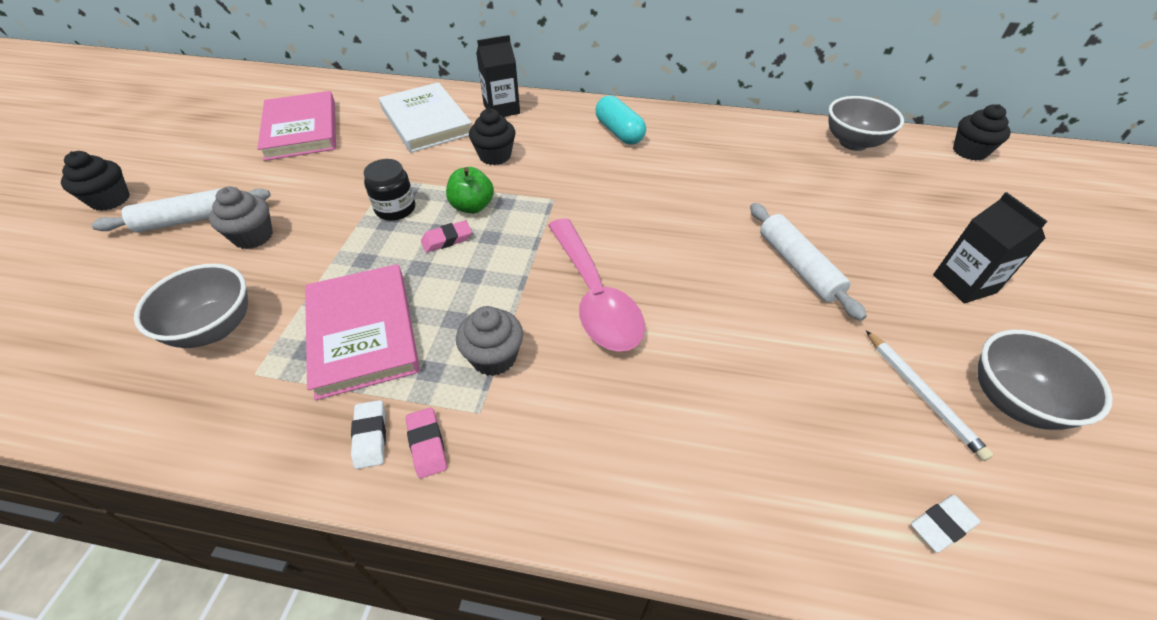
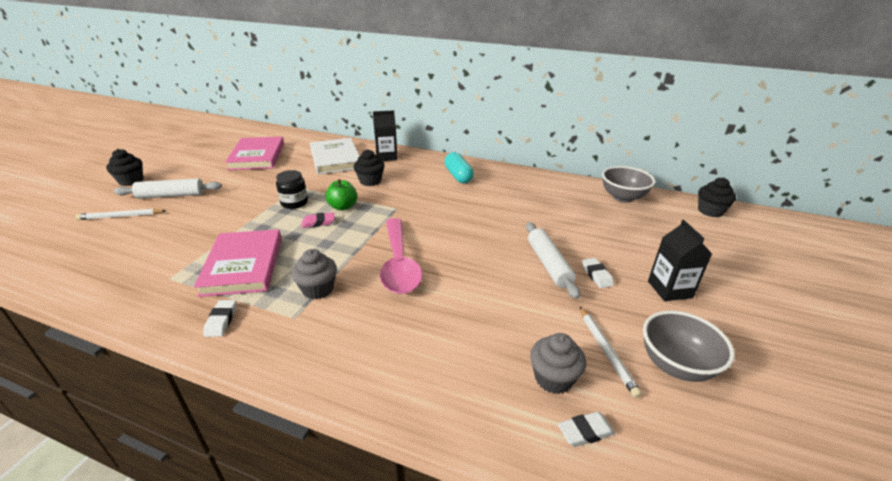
camera: 10 degrees right, 15 degrees down
grey bowl [134,264,248,348] -> none
grey cupcake [209,186,273,249] -> grey cupcake moved to [530,333,586,394]
pink eraser [406,407,447,479] -> none
none -> white pencil [75,209,167,220]
none -> white eraser [582,258,614,288]

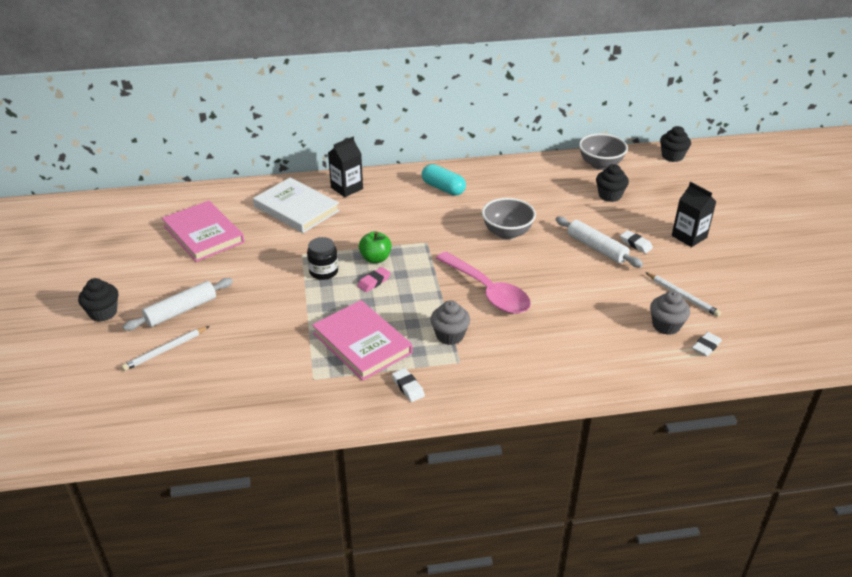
camera: 30 degrees left, 5 degrees up
black cupcake [354,149,385,186] -> black cupcake moved to [596,164,629,202]
grey bowl [643,311,735,382] -> grey bowl moved to [482,198,536,239]

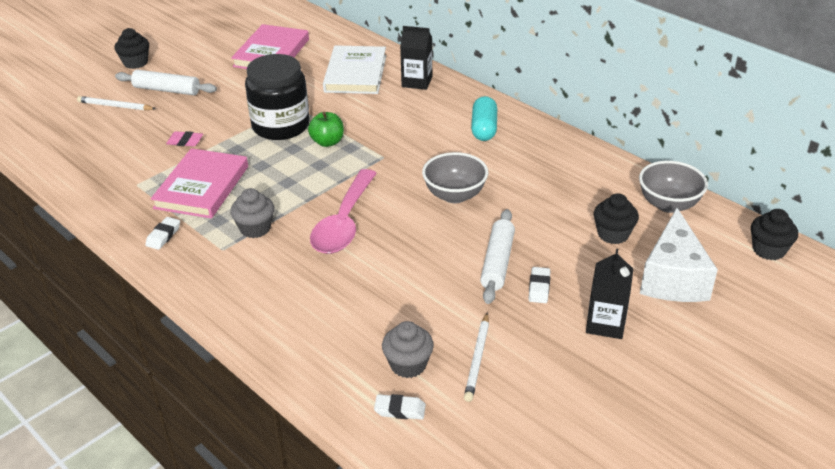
camera: 55 degrees right, 0 degrees up
black jar [307,237,338,280] -> black jar [245,54,310,140], size x1.91
pink eraser [357,267,391,292] -> pink eraser moved to [166,131,203,147]
none -> white cheese [640,208,718,302]

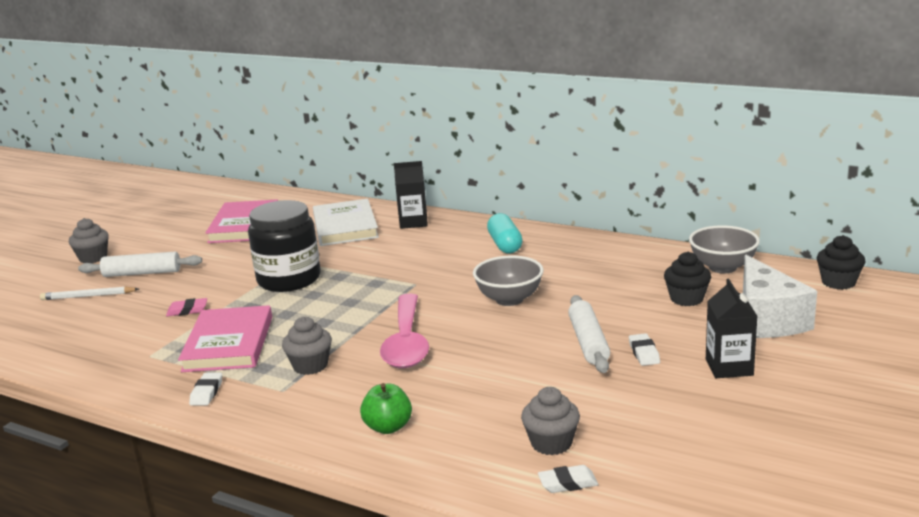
camera: 15 degrees left, 15 degrees down
black cupcake [115,28,149,69] -> grey cupcake [69,218,109,263]
green apple [308,112,344,147] -> green apple moved to [360,383,412,434]
white pencil [464,312,489,402] -> none

